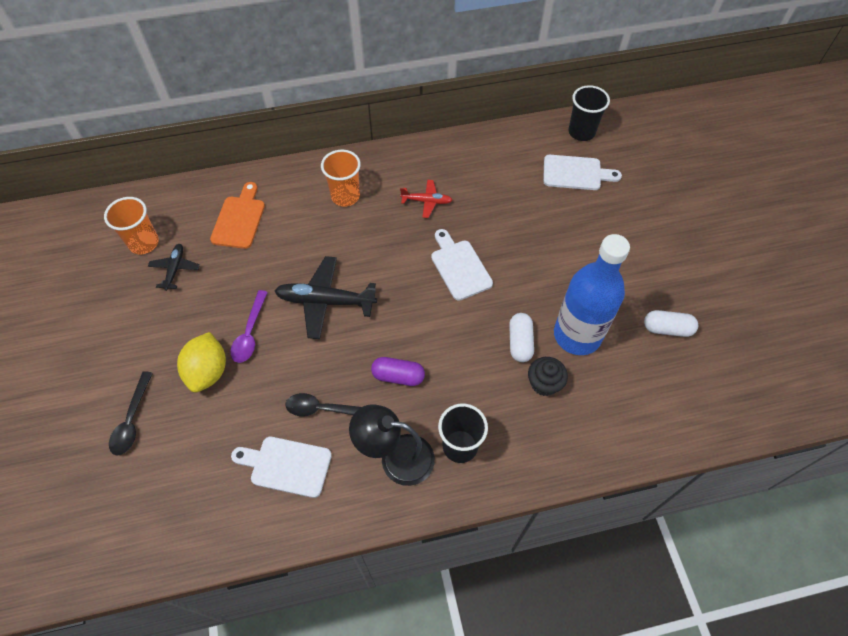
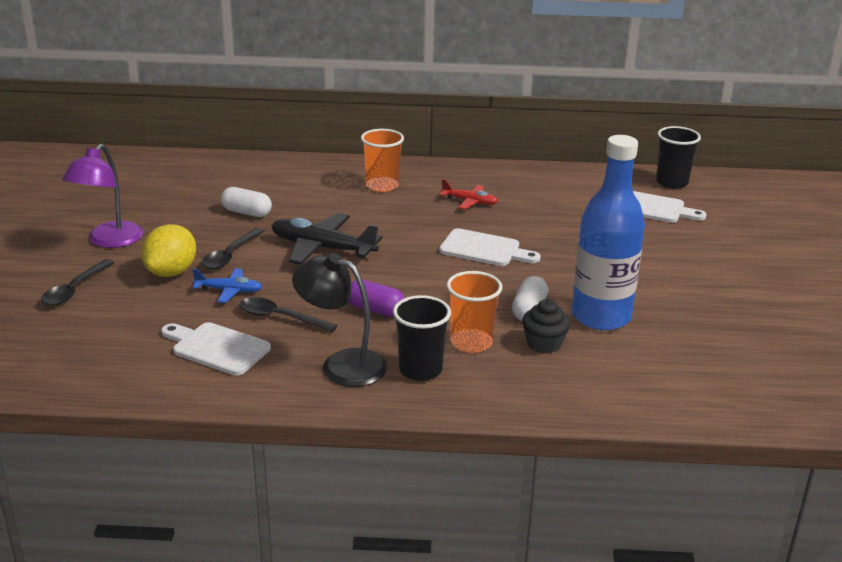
camera: 15 degrees right, 30 degrees down
orange cup [104,197,159,254] -> orange cup moved to [446,271,502,353]
black plane [148,244,200,291] -> none
orange cutting board [210,182,265,249] -> none
purple spoon [230,290,268,363] -> black spoon [201,228,264,269]
white cutting board [431,229,493,301] -> white cutting board turned 120 degrees clockwise [439,228,541,266]
white capsule [644,310,698,337] -> white capsule moved to [221,187,272,217]
none -> purple lamp [62,144,143,248]
none -> blue plane [192,268,262,303]

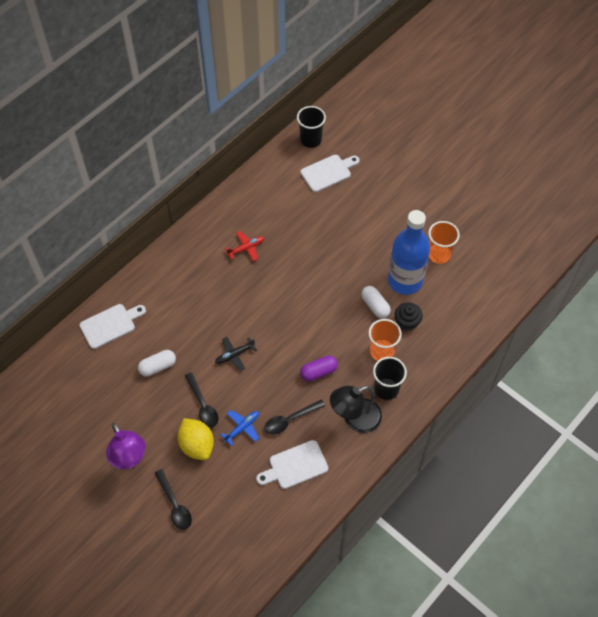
camera: 50 degrees left, 30 degrees up
black plane [271,213,382,265] -> black plane [215,337,257,371], size x0.56
orange cup [361,129,404,192] -> orange cup moved to [428,221,460,264]
white cutting board [439,228,541,266] -> white cutting board moved to [79,304,146,349]

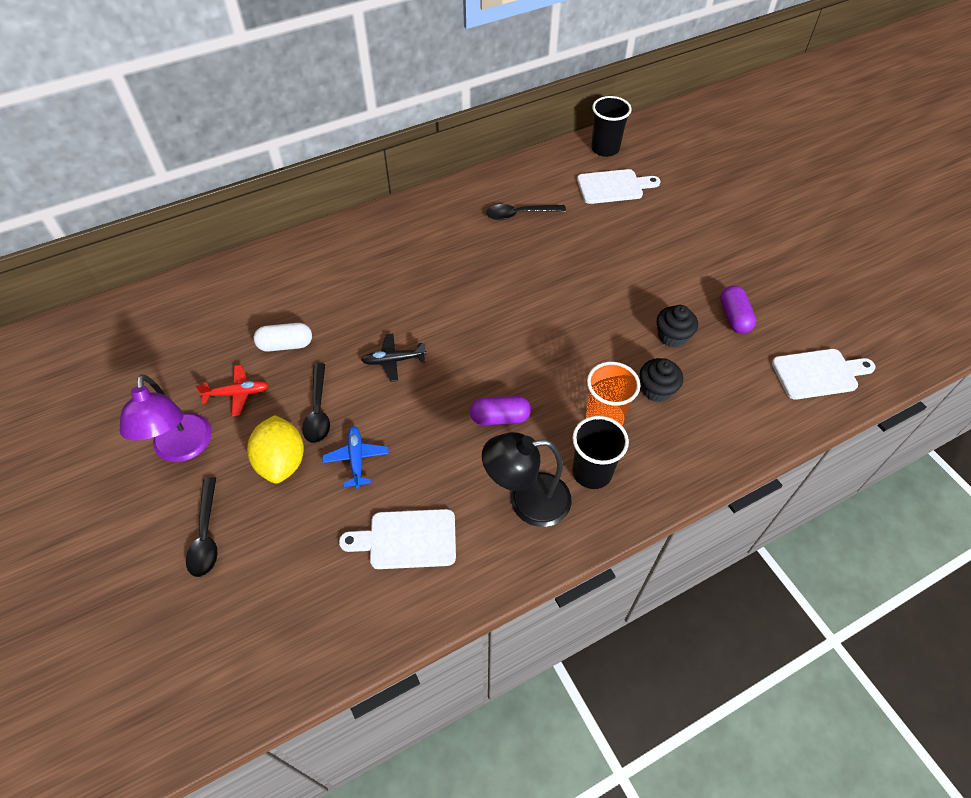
camera: 20 degrees right, 5 degrees down
white cutting board [79,304,146,349] -> white cutting board moved to [772,349,876,400]
blue plane [220,410,259,446] -> blue plane turned 75 degrees counterclockwise [322,426,389,489]
red plane [225,231,264,262] -> red plane moved to [196,365,269,416]
black spoon [264,400,325,435] -> black spoon moved to [486,204,566,220]
white capsule [361,286,391,318] -> none
blue bottle [388,210,430,295] -> black cupcake [657,305,698,348]
orange cup [428,221,460,264] -> purple capsule [720,285,756,334]

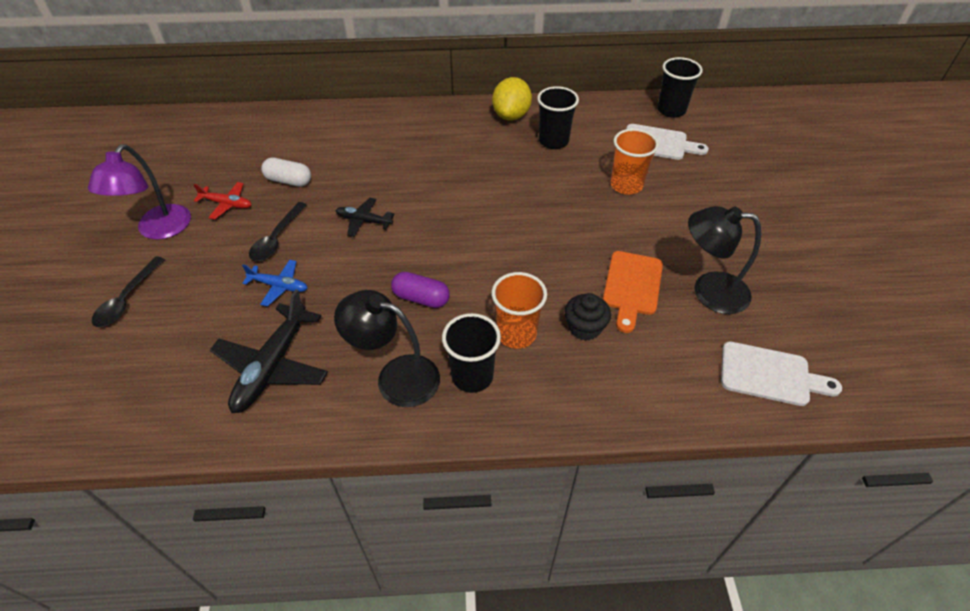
camera: 25 degrees right, 5 degrees down
yellow lemon [247,415,304,483] -> yellow lemon moved to [492,77,532,121]
blue plane [322,426,389,489] -> blue plane turned 90 degrees clockwise [242,260,307,307]
white cutting board [339,509,456,569] -> black plane [210,289,328,413]
black spoon [486,204,566,220] -> black cup [537,86,579,149]
black cupcake [657,305,698,348] -> orange cutting board [603,251,663,333]
purple capsule [720,285,756,334] -> black lamp [688,206,761,314]
none -> orange cup [611,129,659,195]

